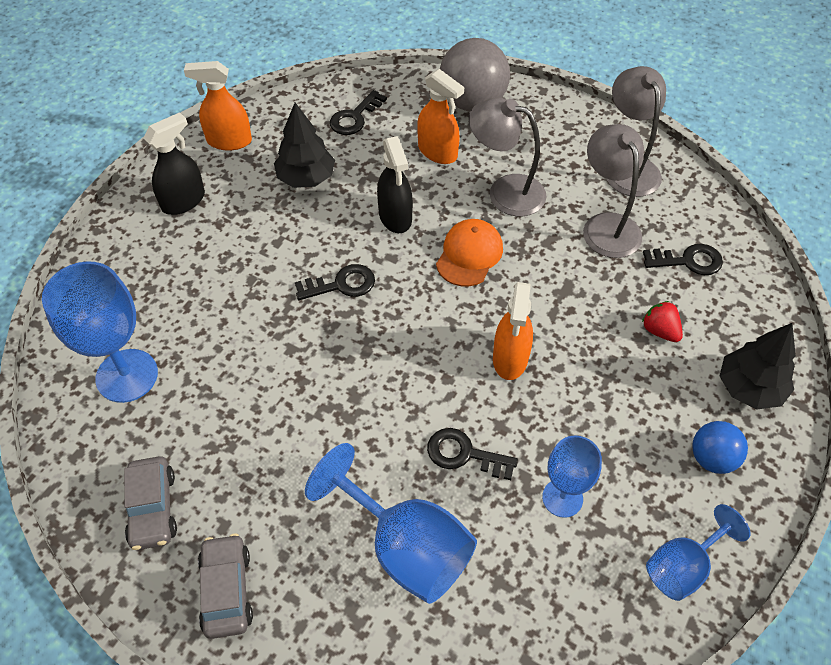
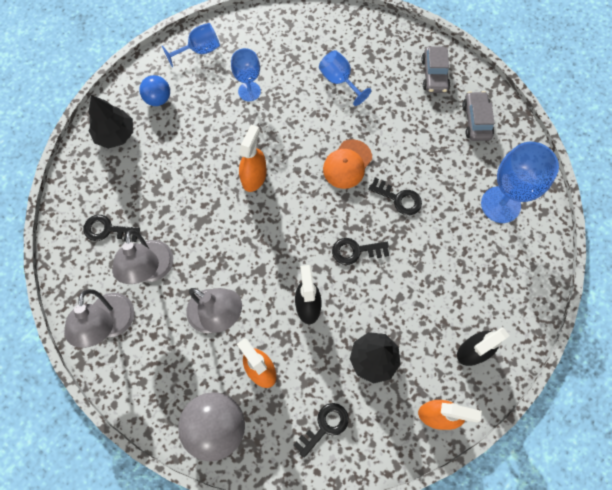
camera: 170 degrees left, 15 degrees up
blue goblet [305,443,477,604] -> blue goblet [319,50,371,106], size x0.61
black key [427,428,518,480] -> black key moved to [368,178,422,215]
orange cap [436,219,503,286] -> orange cap moved to [323,139,372,189]
red strawberry [642,301,683,342] -> none

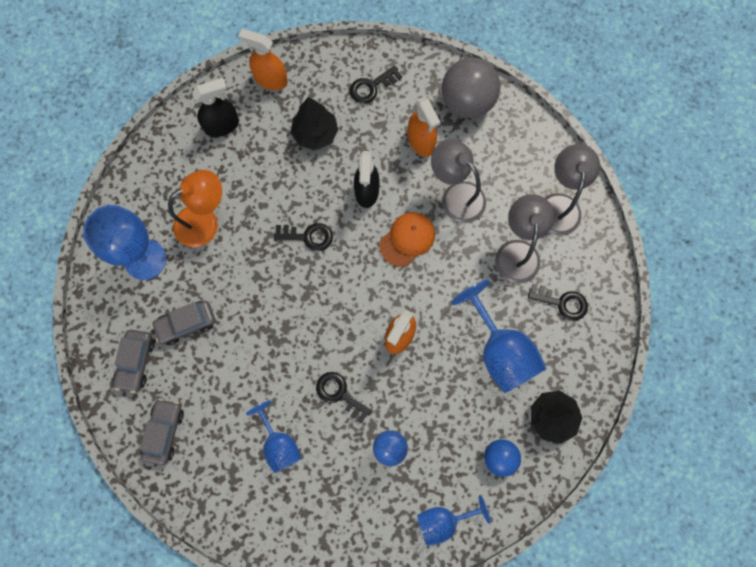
camera: 170 degrees left, 5 degrees up
orange cap [323,139,372,189] -> orange cap moved to [379,212,435,267]
black key [368,178,422,215] -> black key moved to [316,372,371,423]
none -> grey car [151,301,216,345]
none -> orange lamp [168,170,222,248]
none -> blue goblet [451,280,547,393]

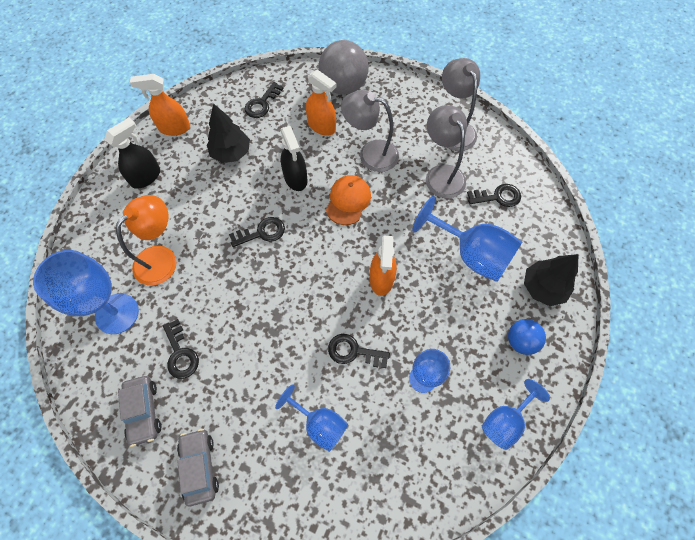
camera: 25 degrees left, 10 degrees down
grey car [151,301,216,345] -> black key [163,319,199,379]

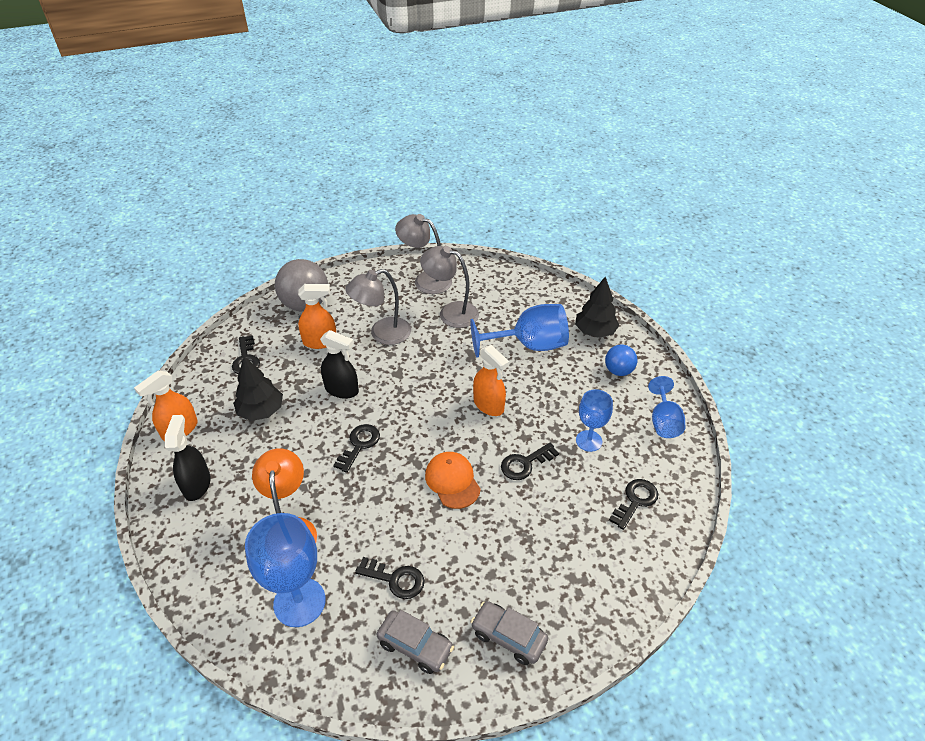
camera: 45 degrees left, 20 degrees down
blue goblet [275,384,348,452] -> none
orange cap [326,175,371,225] -> orange cap moved to [425,452,481,509]
black key [467,184,521,207] -> black key moved to [609,479,658,530]

